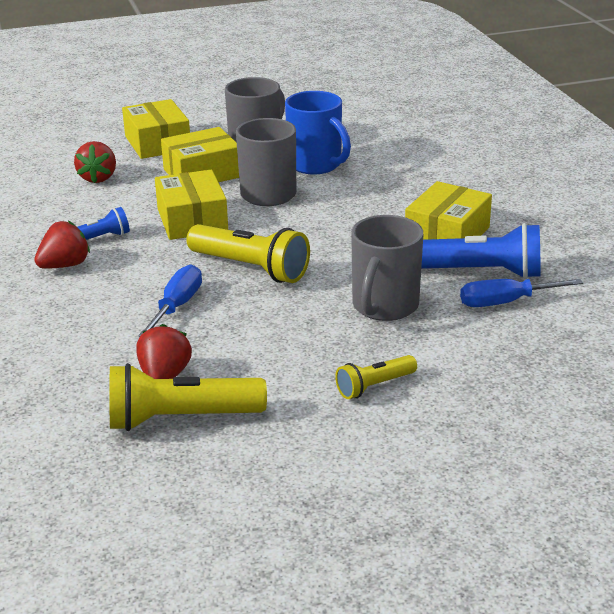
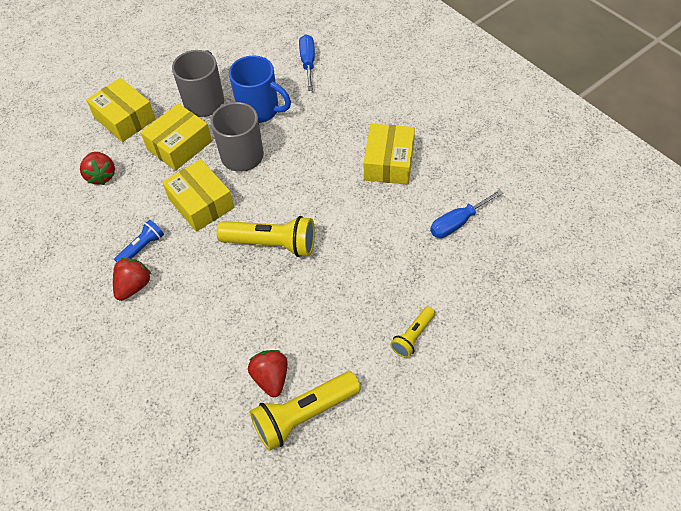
camera: 20 degrees left, 25 degrees up
blue screwdriver [138,265,202,337] -> blue screwdriver moved to [299,34,315,91]
grey mug [351,215,423,321] -> none
blue flashlight [421,223,540,279] -> none

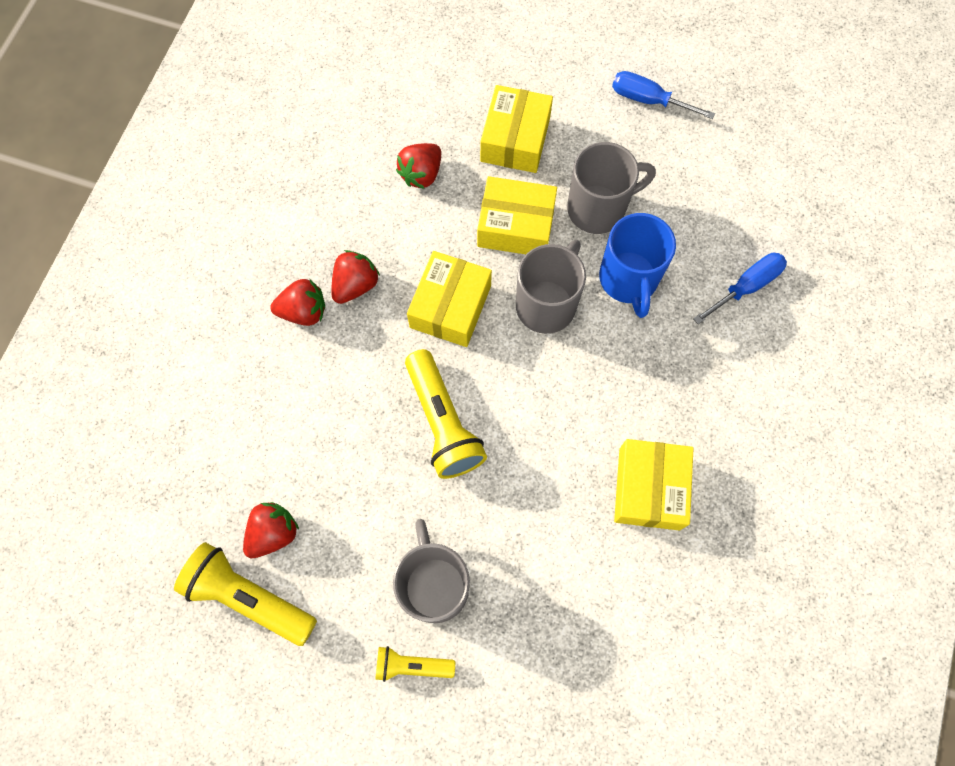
camera: 55 degrees right, 15 degrees up
blue flashlight [114,220,164,262] -> red strawberry [331,250,380,304]
yellow box [364,123,415,185] -> yellow box turned 60 degrees counterclockwise [614,439,694,530]
blue screwdriver [430,189,503,238] -> blue screwdriver moved to [612,71,715,119]
none -> grey mug [393,519,470,623]

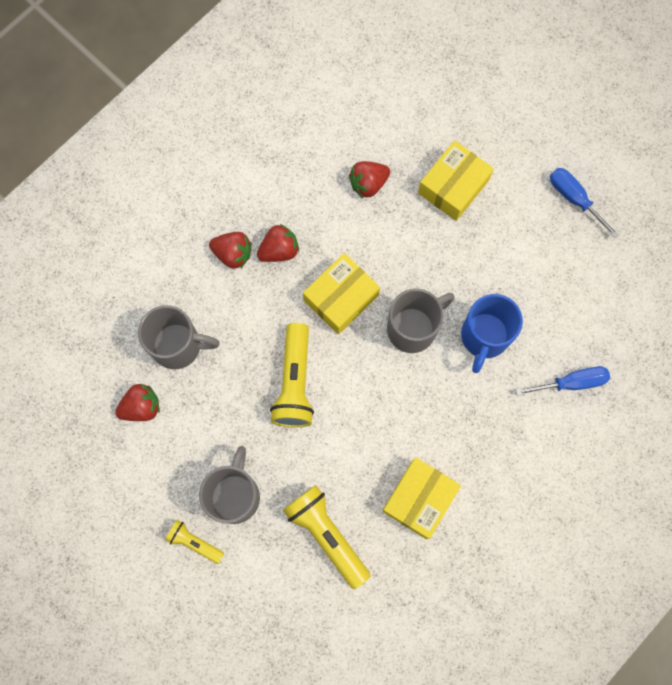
camera: 25 degrees right, 5 degrees up
yellow flashlight [174,542,317,646] -> yellow flashlight moved to [283,485,370,589]
yellow box [477,176,557,254] -> none
grey mug [567,142,656,234] -> grey mug moved to [138,305,220,369]

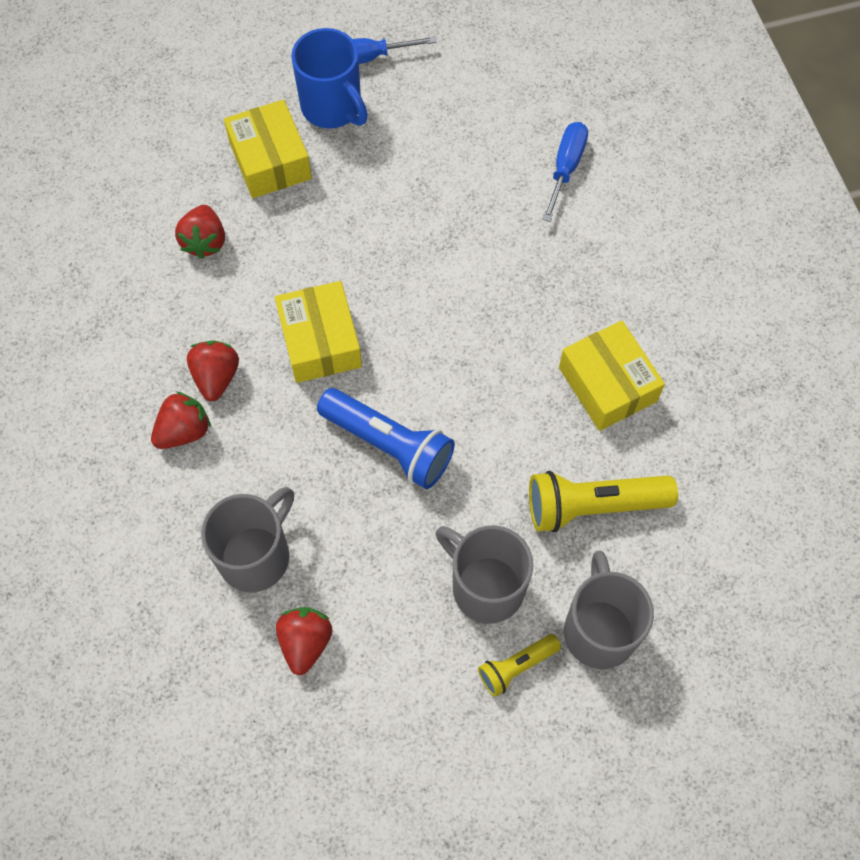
camera: 60 degrees left, 10 degrees down
yellow flashlight [270,323,314,427] -> blue flashlight [317,388,455,489]
grey mug [387,288,455,353] -> grey mug moved to [564,551,654,669]
blue mug [461,294,523,373] -> blue mug moved to [291,28,368,128]

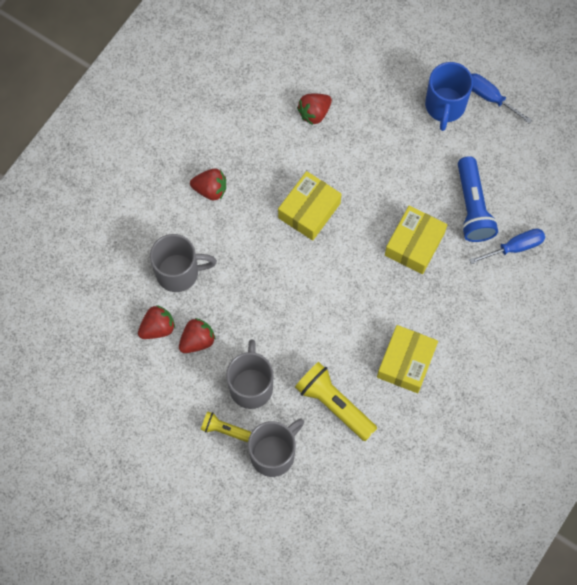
camera: 50 degrees right, 5 degrees up
red strawberry [187,340,239,401] -> red strawberry moved to [179,318,216,353]
yellow box [224,100,312,198] -> yellow box moved to [385,206,447,274]
blue flashlight [317,388,455,489] -> blue flashlight moved to [458,156,498,242]

